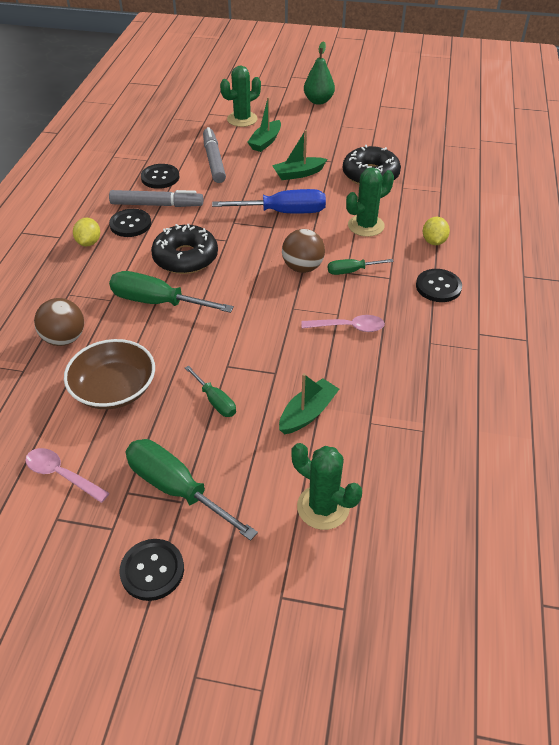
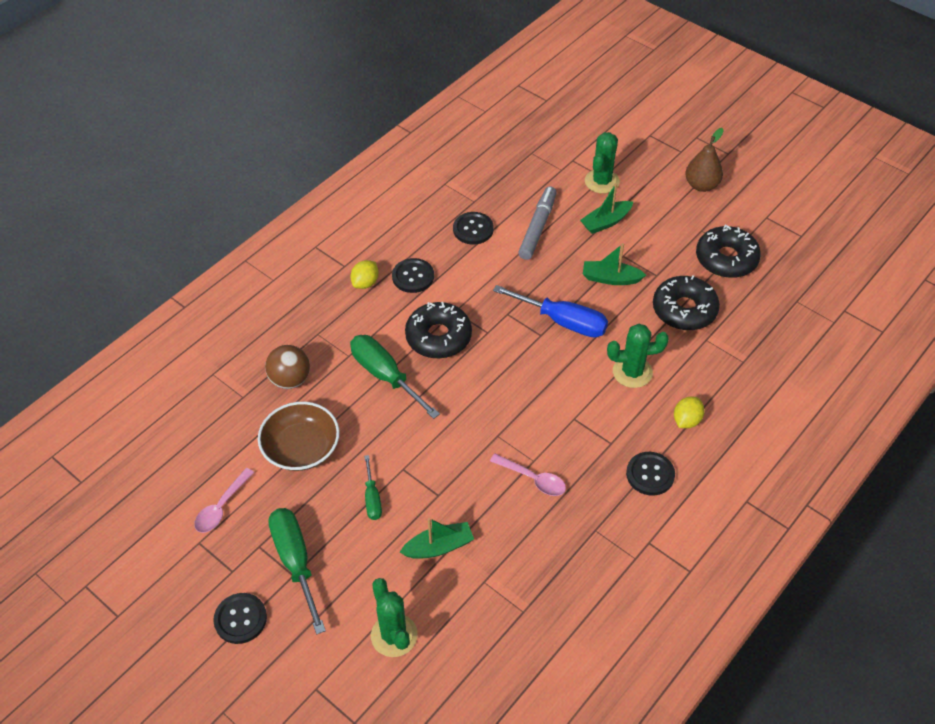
camera: 30 degrees right, 5 degrees up
pink spoon [25,448,109,503] -> pink spoon turned 120 degrees counterclockwise [194,468,254,533]
grey marker [109,190,203,207] -> none
green cactus [220,66,261,127] -> green cactus turned 60 degrees counterclockwise [585,132,620,194]
brown ball [282,229,325,273] -> none
green pear [304,41,335,105] -> brown pear [685,128,724,192]
green screwdriver [328,259,394,275] -> none
none -> black donut [696,225,761,278]

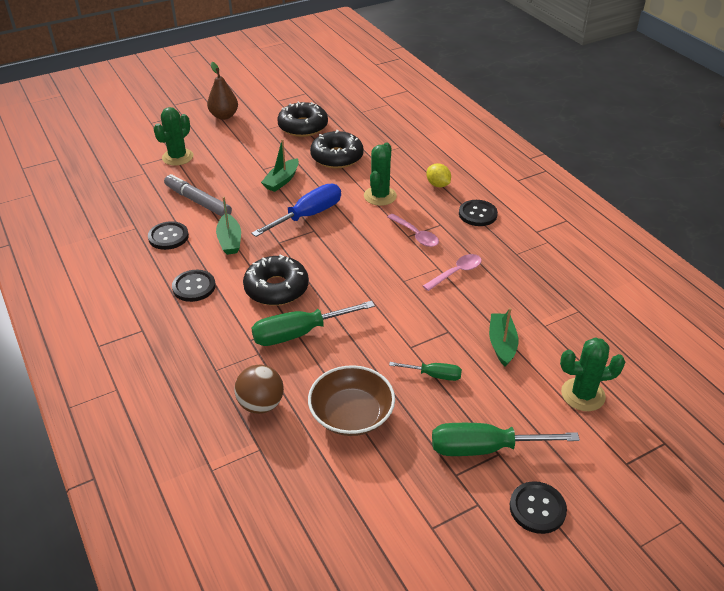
camera: 70 degrees left, 10 degrees down
pink spoon [194,468,254,533] -> pink spoon moved to [387,214,439,247]
yellow lemon [350,260,379,289] -> none
green boat [580,183,633,234] -> green boat moved to [216,197,241,255]
green cactus [585,132,620,194] -> green cactus turned 75 degrees clockwise [154,107,193,166]

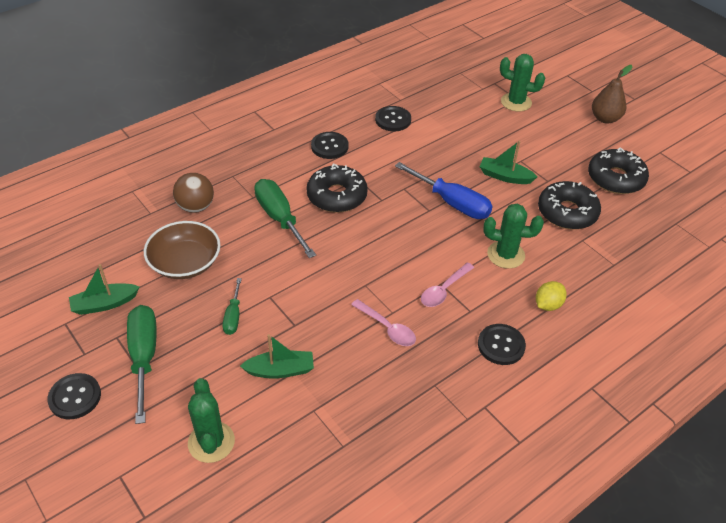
camera: 80 degrees right, 5 degrees up
grey marker [164,174,232,217] -> none
green boat [216,197,241,255] -> green boat moved to [69,264,139,315]

